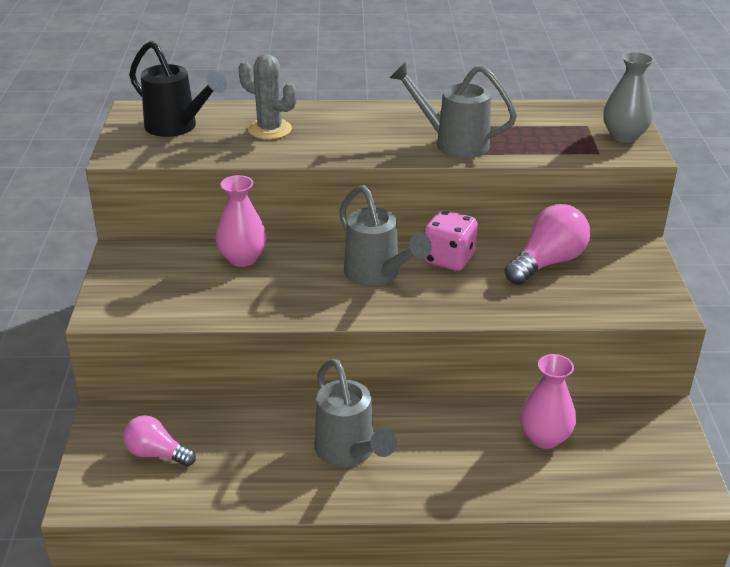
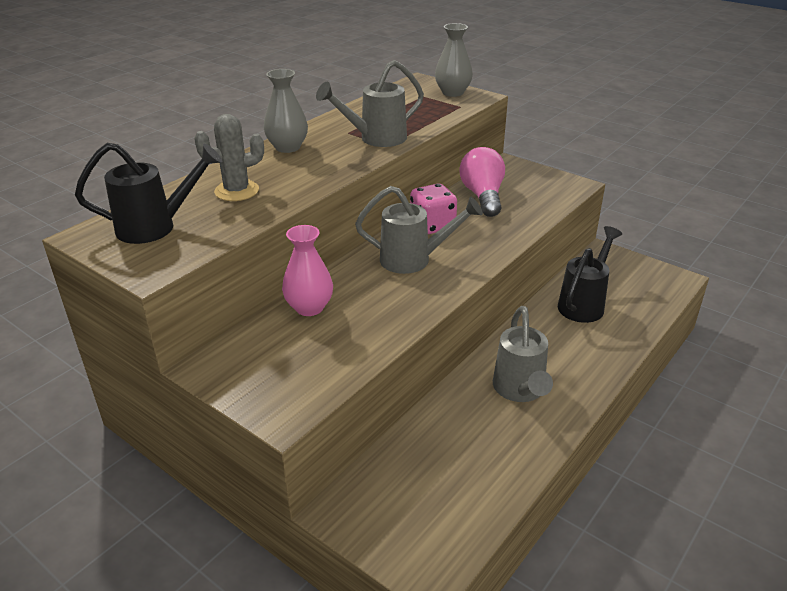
camera: 50 degrees left, 0 degrees up
pink light bulb [123,415,196,467] -> none
grey watering can [315,359,397,467] -> grey watering can turned 75 degrees clockwise [493,306,553,402]
pink vase [520,354,576,449] -> black watering can [558,226,622,323]
none -> grey vase [264,69,308,153]

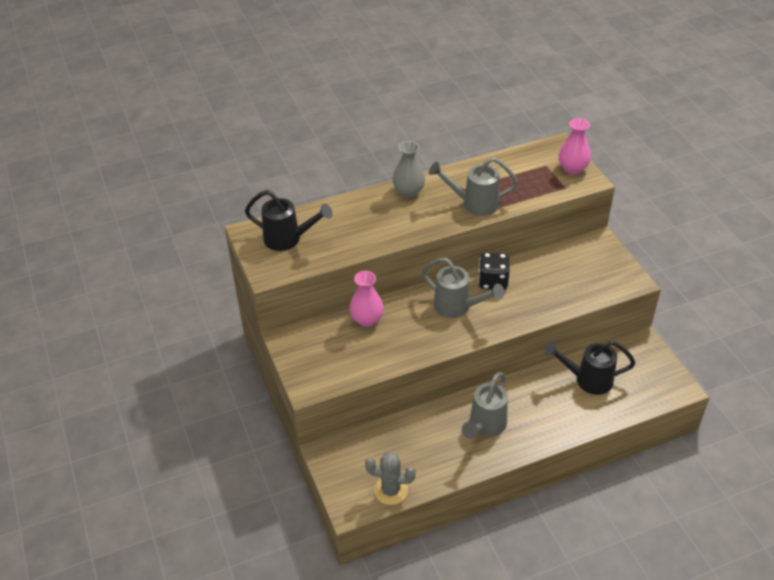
camera: 30 degrees right, 10 degrees up
grey cactus [194,114,264,201] -> grey cactus moved to [365,452,416,505]
pink dice [410,184,457,234] -> black dice [478,252,510,290]
grey vase [435,23,473,97] -> pink vase [559,118,591,175]
pink light bulb [459,147,505,217] -> none
black watering can [558,226,622,323] -> black watering can turned 150 degrees counterclockwise [544,341,635,395]

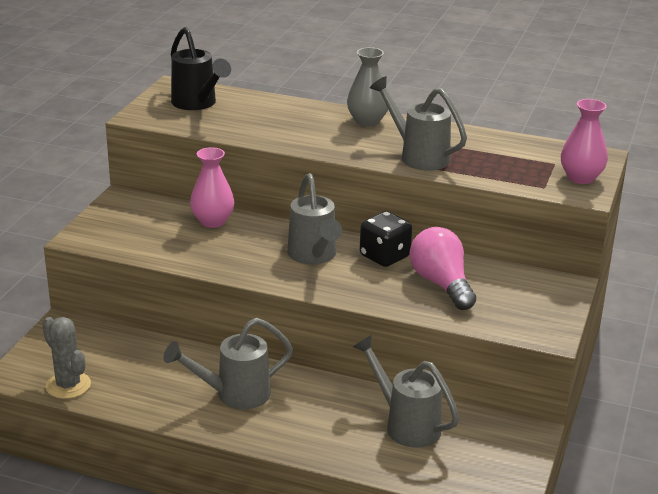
camera: 40 degrees right, 15 degrees down
black watering can [544,341,635,395] -> grey watering can [353,335,459,448]
none -> pink light bulb [410,227,476,310]

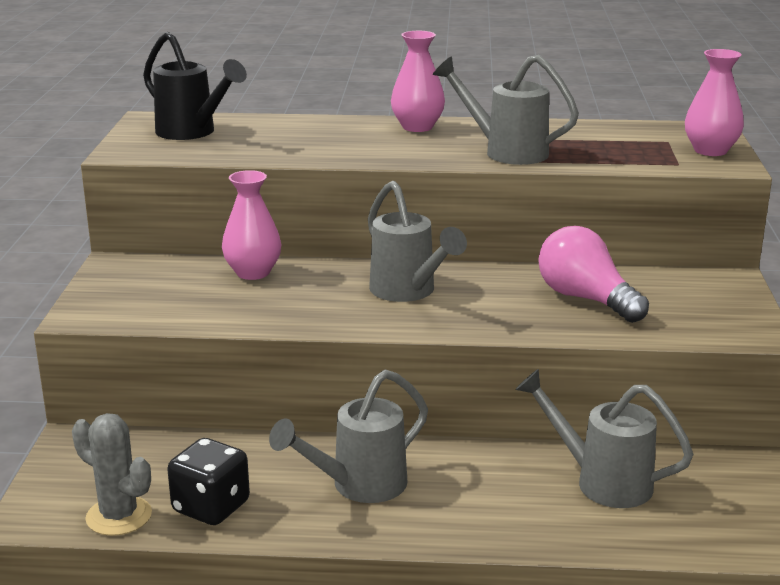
camera: 15 degrees left, 5 degrees down
grey vase [347,47,388,127] -> pink vase [391,31,445,132]
black dice [360,211,412,267] -> black dice moved to [167,438,250,525]

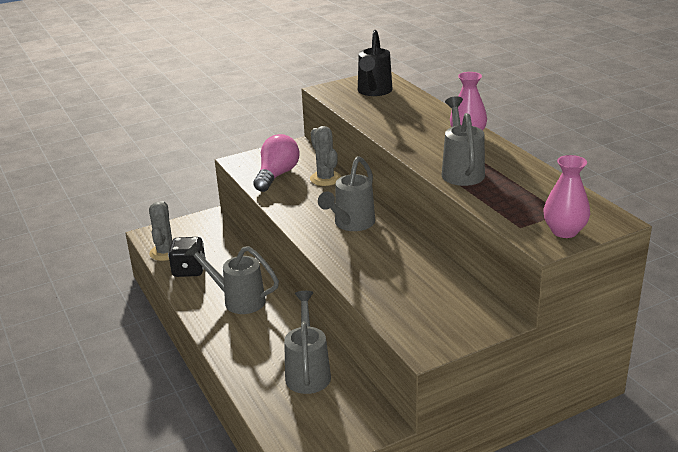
camera: 60 degrees right, 5 degrees up
pink vase [222,170,281,280] -> grey cactus [310,126,341,186]
pink light bulb [538,226,649,323] -> pink light bulb moved to [253,134,300,192]

